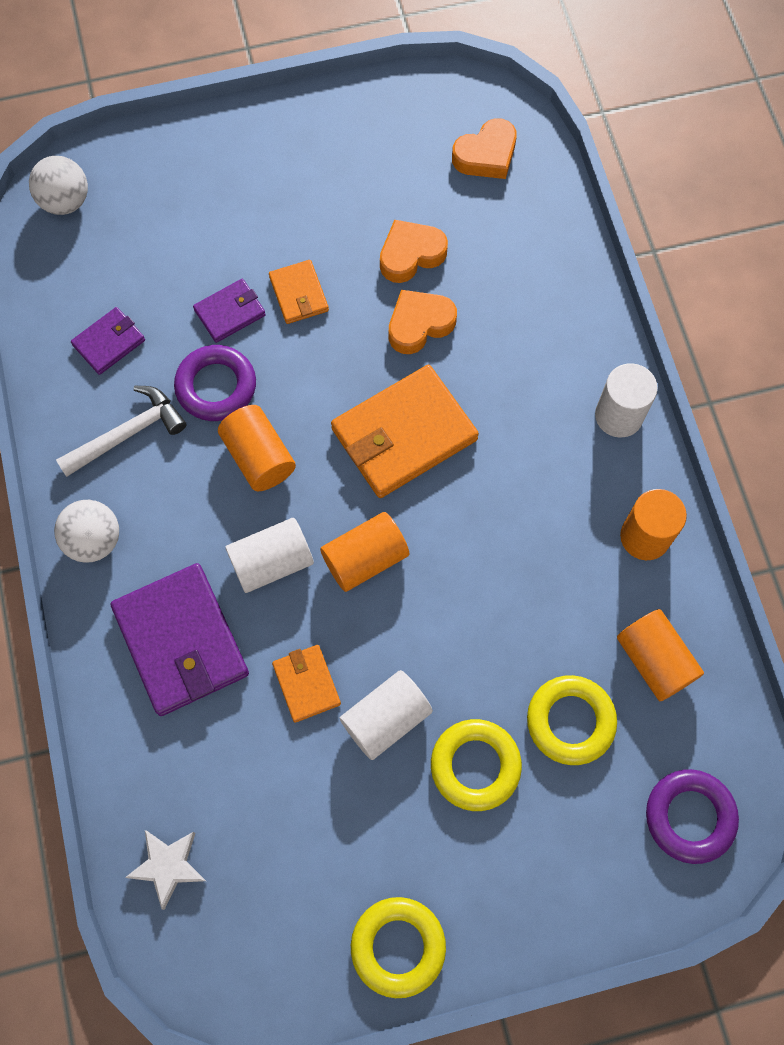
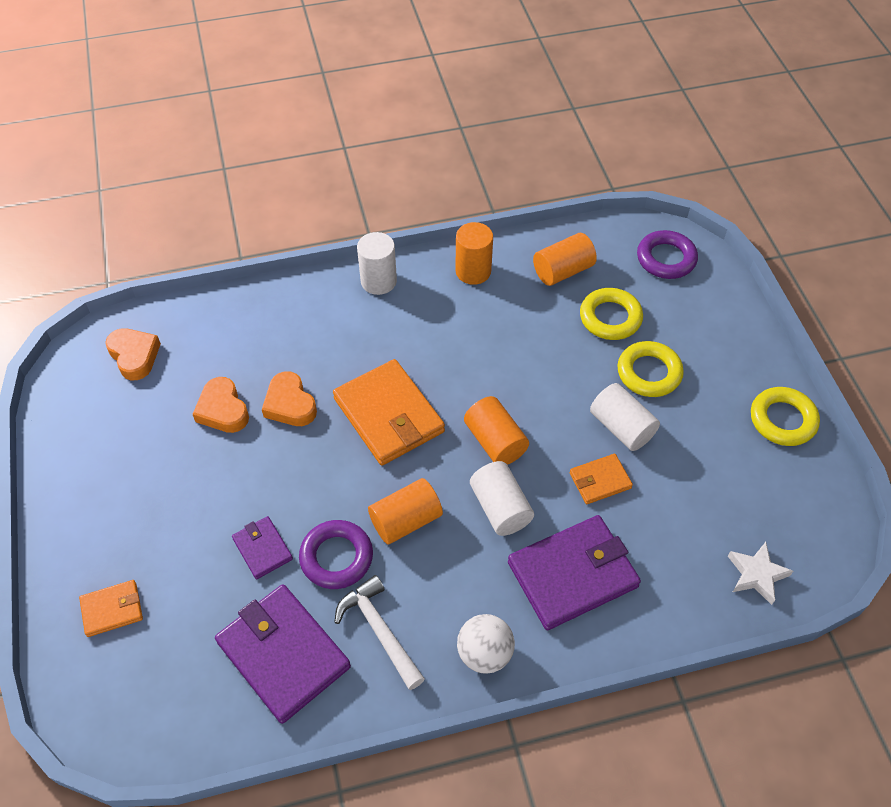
camera: 90 degrees left, 15 degrees down
white ball [29,156,88,215] -> none
purple wallet [71,307,145,375] -> purple wallet [215,584,351,724], size x1.96
orange wallet [269,260,329,324] -> orange wallet moved to [79,580,143,637]

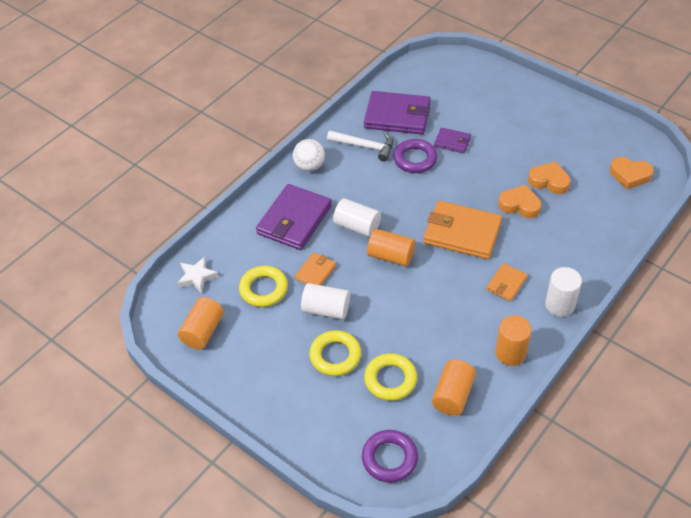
camera: 145 degrees right, 5 degrees down
orange wallet [79,580,143,637] -> orange wallet moved to [486,263,527,301]
orange cylinder [368,478,443,544] -> orange cylinder moved to [178,297,224,349]
yellow ring [751,387,820,446] -> yellow ring moved to [239,266,288,307]

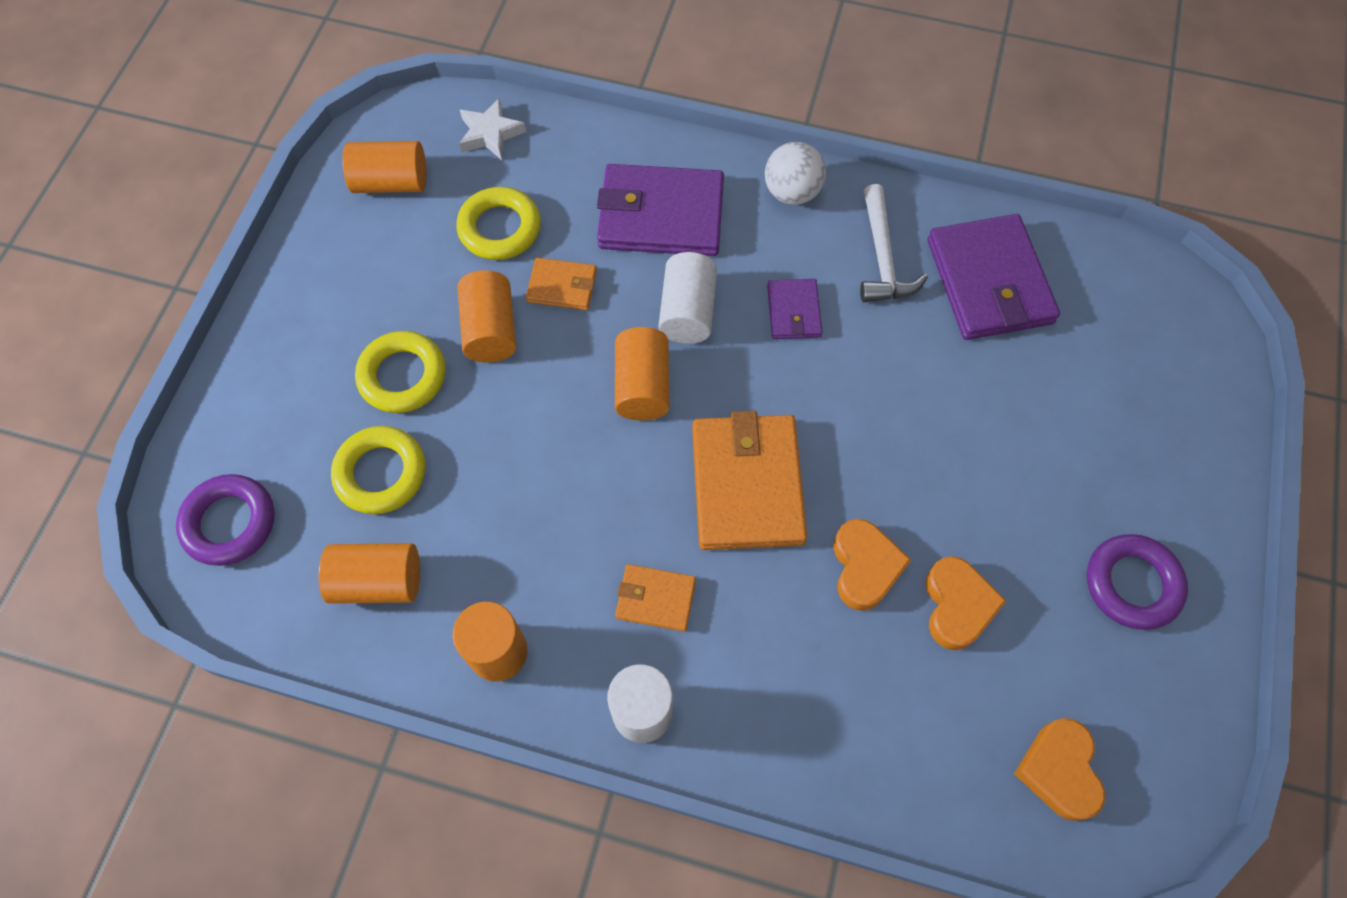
camera: 65 degrees right, 15 degrees up
white cylinder [301,283,350,320] -> orange cylinder [457,270,516,363]
purple ring [393,139,438,173] -> purple ring moved to [1087,534,1188,630]
purple wallet [434,128,471,153] -> purple wallet moved to [767,279,822,339]

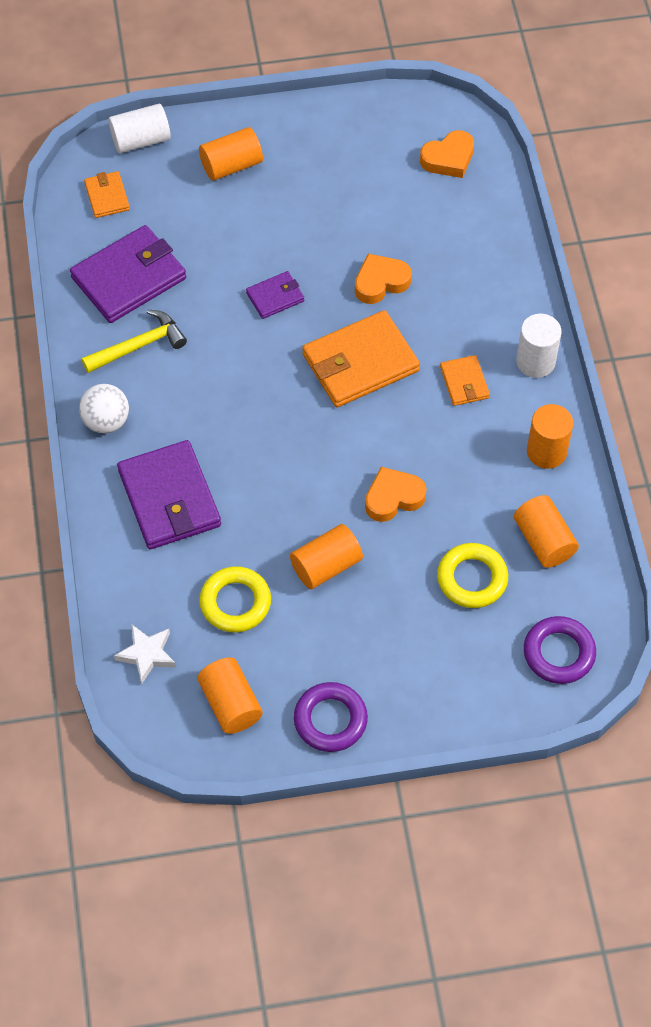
camera: 115 degrees left, 5 degrees down
yellow ring [355,331,446,413] -> none
orange wallet [526,258,597,310] -> orange wallet moved to [84,171,130,218]
orange cylinder [615,327,670,421] -> orange cylinder moved to [199,127,263,181]
white cylinder [658,252,717,344] -> white cylinder moved to [108,104,171,153]
purple wallet [767,279,822,339] -> purple wallet moved to [246,271,304,319]
white hammer [860,184,928,302] -> yellow hammer [81,310,187,373]
orange heart [925,556,1006,650] -> orange heart moved to [365,467,427,522]
purple ring [1087,534,1188,630] -> purple ring moved to [294,682,368,752]

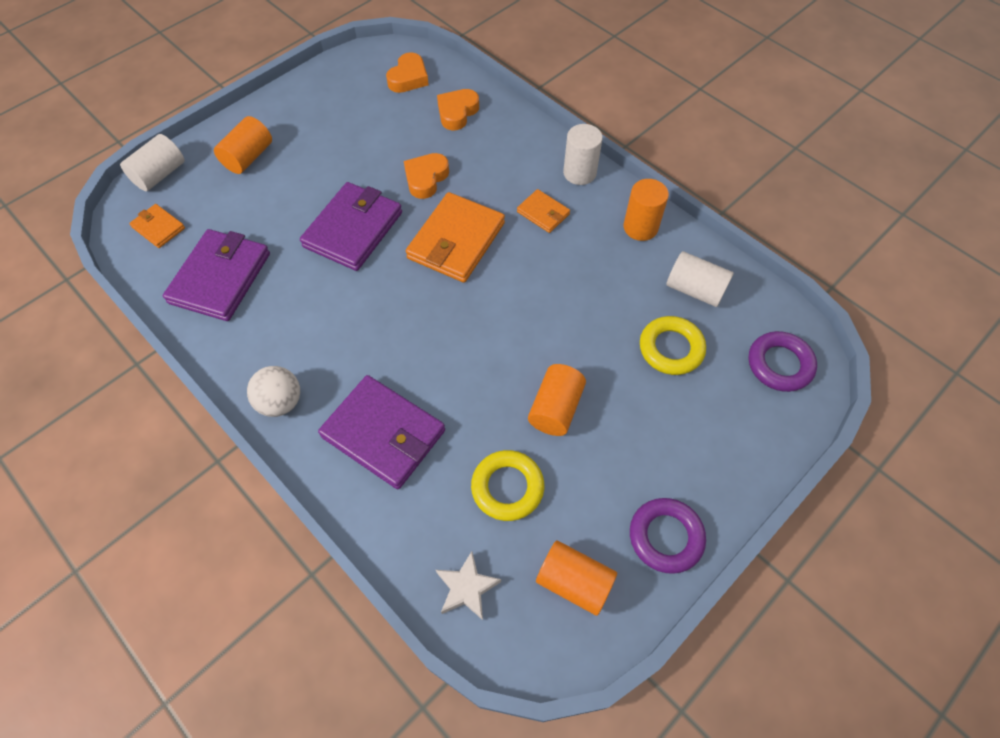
camera: 35 degrees left, 0 degrees up
yellow hammer [81,310,187,373] -> none
purple wallet [246,271,304,319] -> purple wallet [300,182,402,271], size x1.96
orange heart [365,467,427,522] -> orange heart moved to [437,89,479,130]
orange cylinder [514,495,579,568] -> white cylinder [666,251,734,307]

